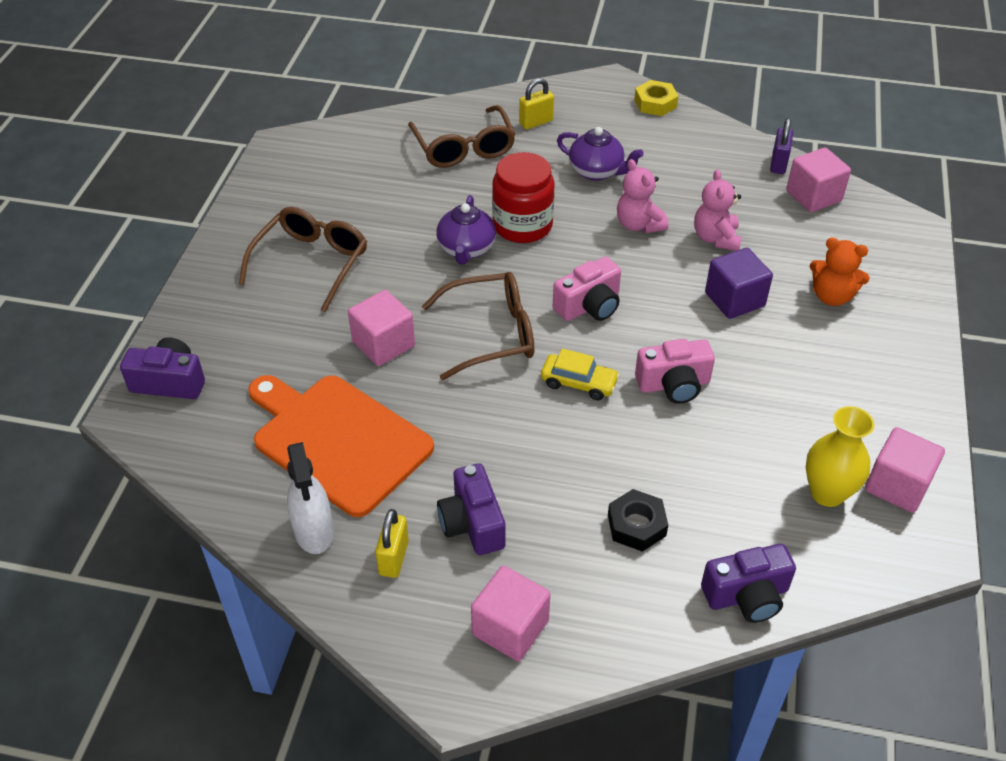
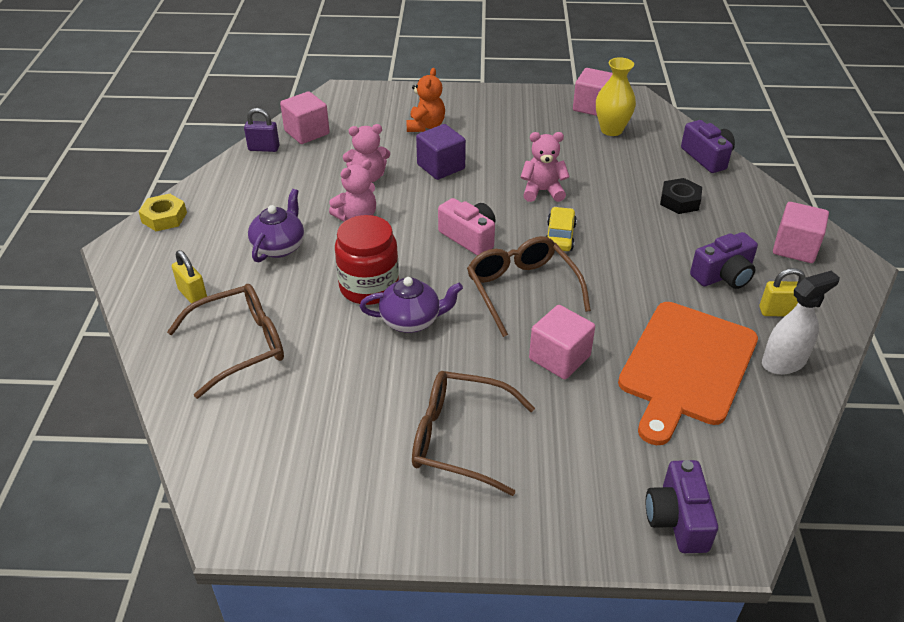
camera: 100 degrees left, 5 degrees down
pink camera [635,339,715,404] -> pink teddy bear [520,132,570,202]

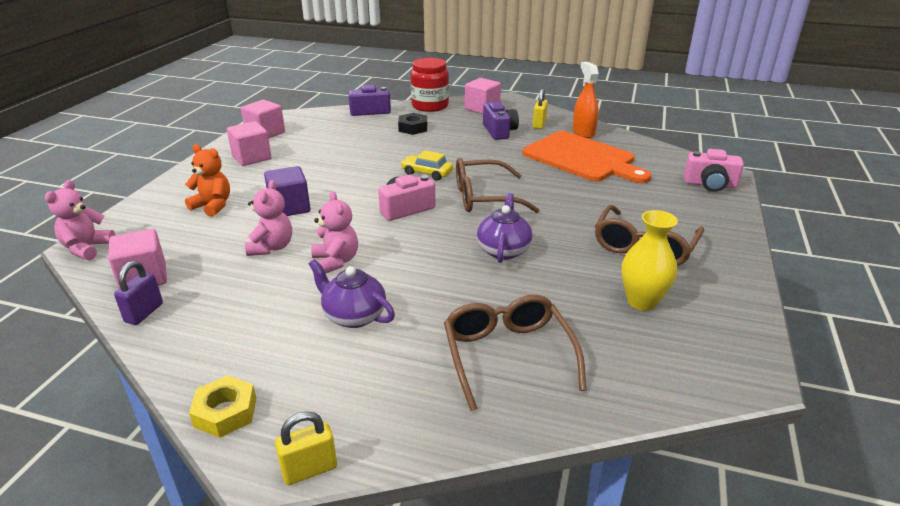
camera: 75 degrees left, 10 degrees down
yellow padlock [172,250,207,303] -> yellow padlock moved to [275,411,337,485]
red jar [335,215,399,305] -> red jar moved to [411,58,449,112]
pink teddy bear [520,132,570,202] -> pink teddy bear moved to [45,180,115,260]
pink cube [529,305,595,379] -> pink cube moved to [227,121,272,166]
yellow vase [596,57,636,136] -> yellow vase moved to [621,210,678,311]
purple camera [646,460,718,553] -> pink camera [684,149,744,192]
white spray bottle [762,271,840,375] -> orange spray bottle [573,62,599,138]

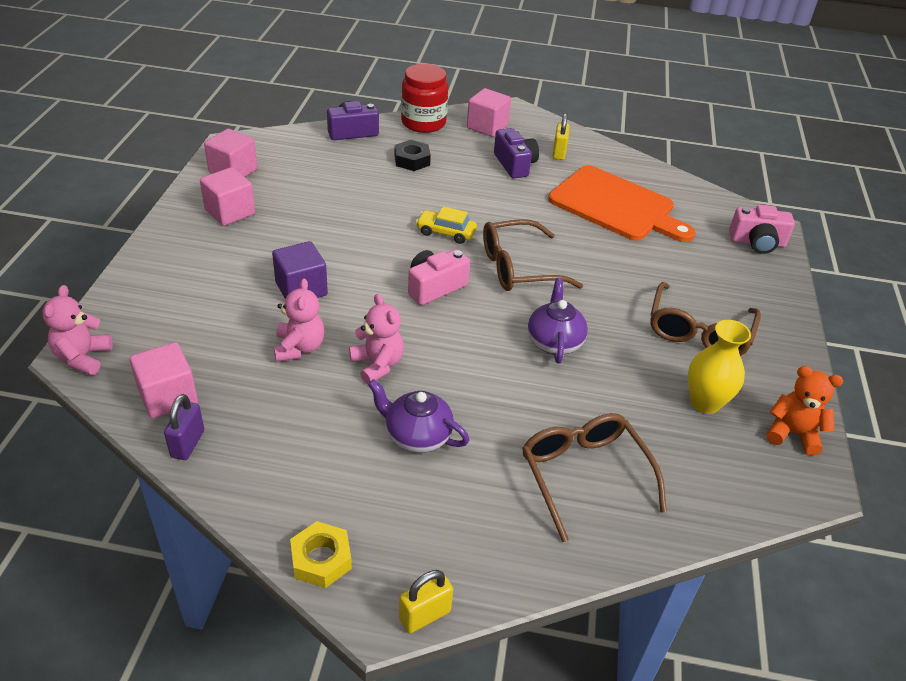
camera: 10 degrees left, 10 degrees up
orange teddy bear [185,144,230,217] -> orange teddy bear moved to [767,366,843,456]
orange spray bottle [573,62,599,138] -> none

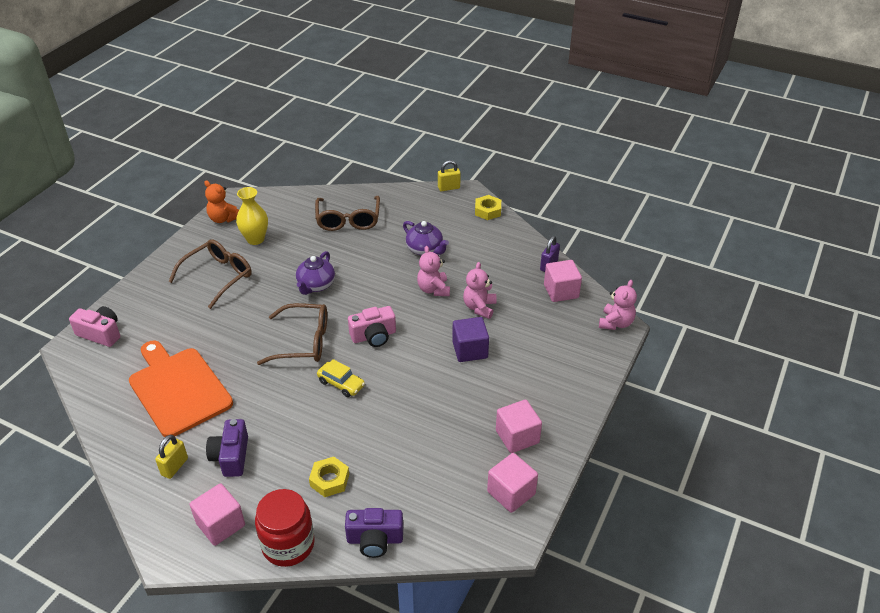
camera: 160 degrees left, 0 degrees up
black nut [395,140,431,171] -> yellow nut [309,457,349,497]

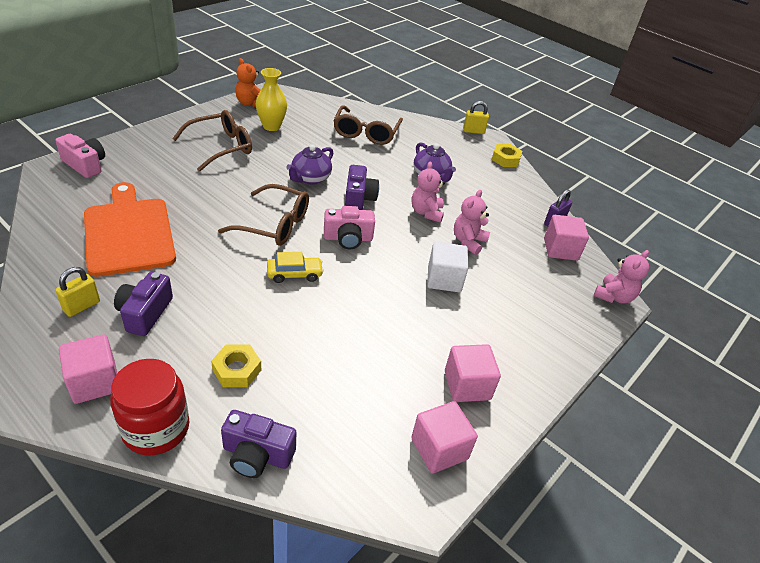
camera: 10 degrees right, 0 degrees up
yellow car [317,359,365,397] -> yellow car turned 60 degrees counterclockwise [267,252,324,283]
purple cube [452,317,489,362] -> white cube [427,242,468,292]
none -> purple camera [345,165,379,210]

